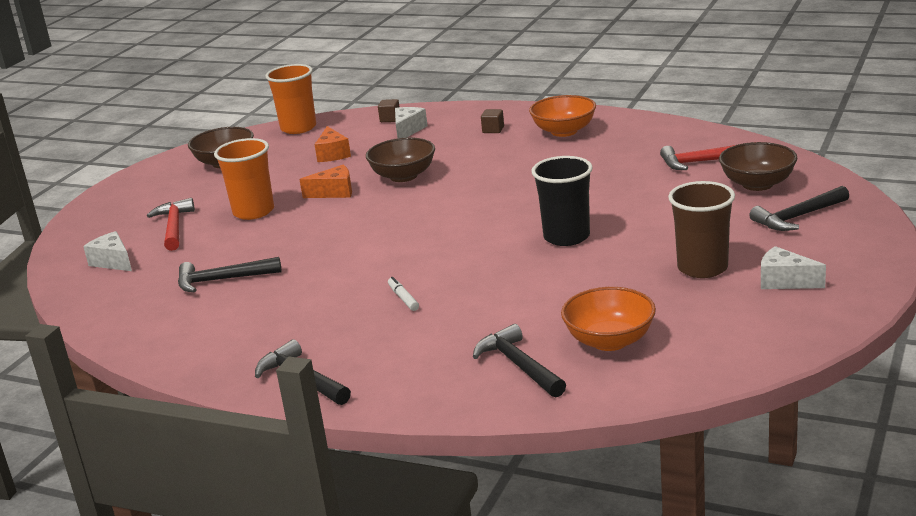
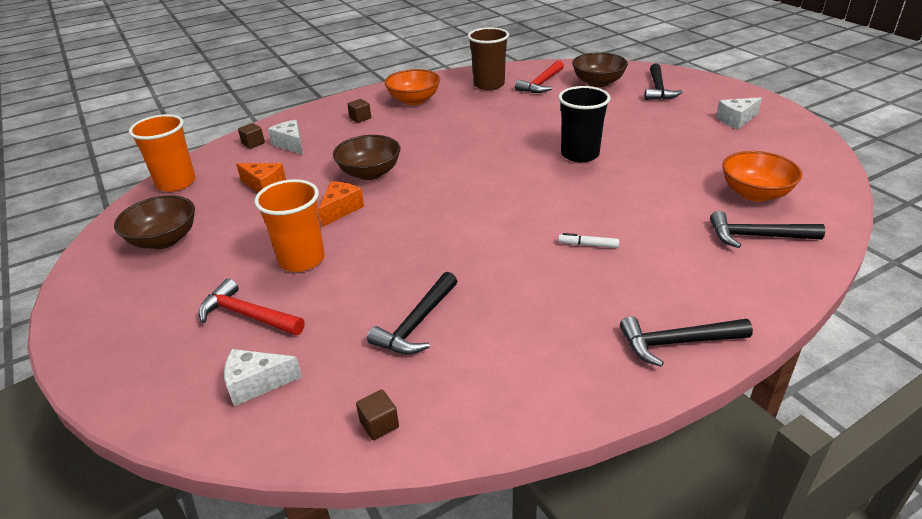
camera: 55 degrees left, 10 degrees up
brown cup [668,181,735,278] -> brown cup moved to [468,27,509,90]
none -> brown cube [356,390,399,440]

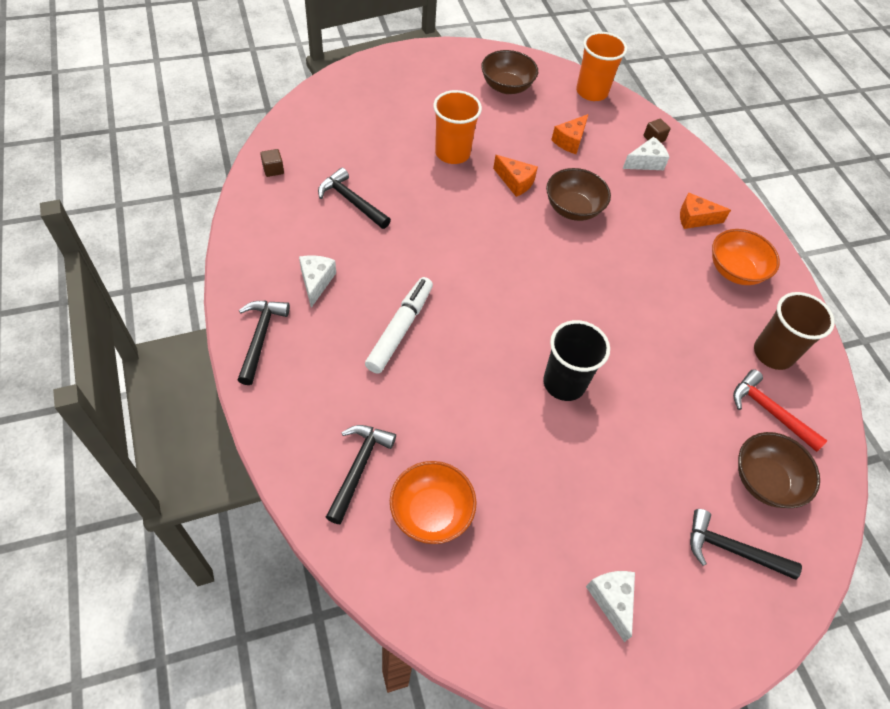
camera: 95 degrees right, 20 degrees up
red hammer [198,278,305,335] -> none
white cheese [224,349,302,406] -> white cheese moved to [299,255,336,308]
brown cube [347,99,371,123] -> orange cheese [680,192,731,229]
white marker [558,233,619,248] -> white marker [365,277,433,374], size x2.17

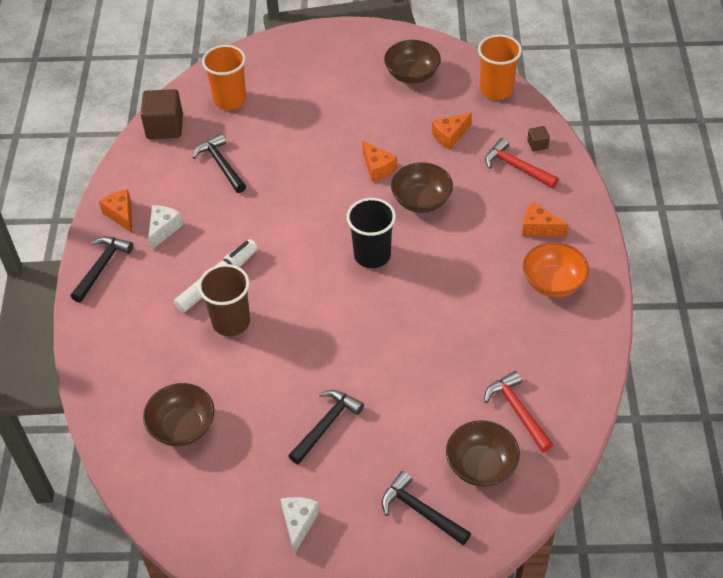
camera: 25 degrees right, 5 degrees down
brown cube [260,149,284,177] -> brown cube [141,89,183,139], size x2.12
black hammer [326,425,396,524] -> black hammer moved to [288,390,364,465]
orange bowl [390,461,477,544] -> brown bowl [143,383,215,446]
orange cup [433,90,482,164] -> orange cup moved to [202,45,246,110]
black cup [543,320,610,401] -> black cup moved to [347,198,396,268]
white cheese [623,137,669,170] -> red hammer [485,138,559,188]
brown cup [754,292,835,370] -> brown cup moved to [198,264,250,336]
none -> orange cheese [99,189,132,233]

